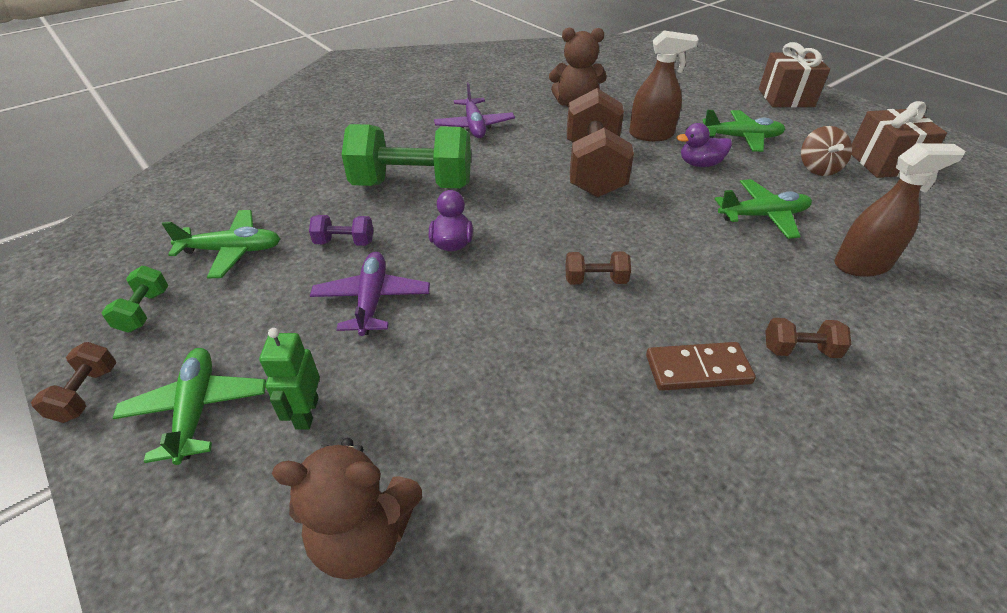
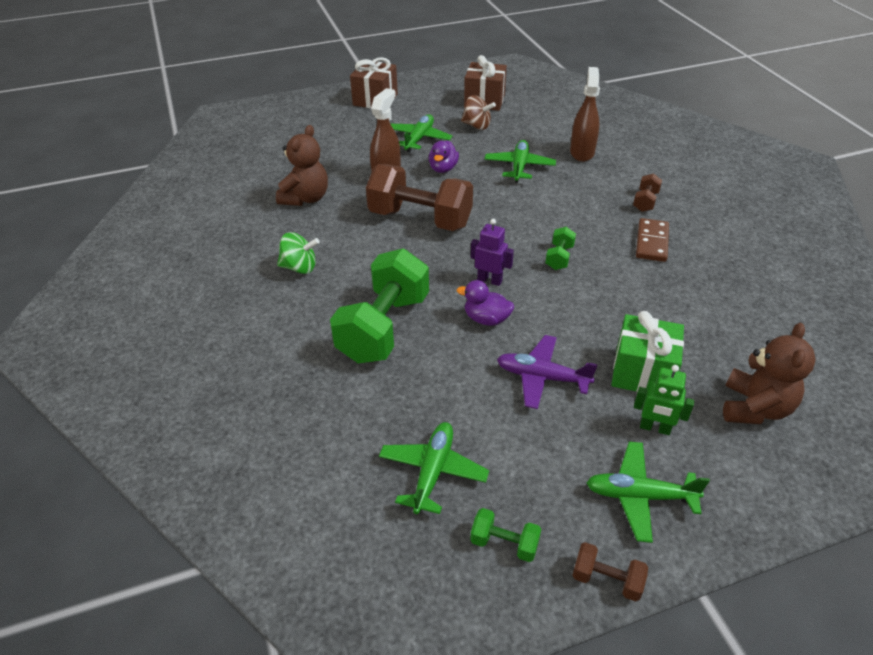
camera: 70 degrees left, 0 degrees up
purple dumbbell [309,215,373,246] -> none
purple plane [434,82,515,138] -> green spinning top [277,232,320,274]
brown dumbbell [565,251,631,285] -> green dumbbell [545,227,576,270]
none -> purple robot [471,219,514,286]
none -> green gift [612,311,684,392]

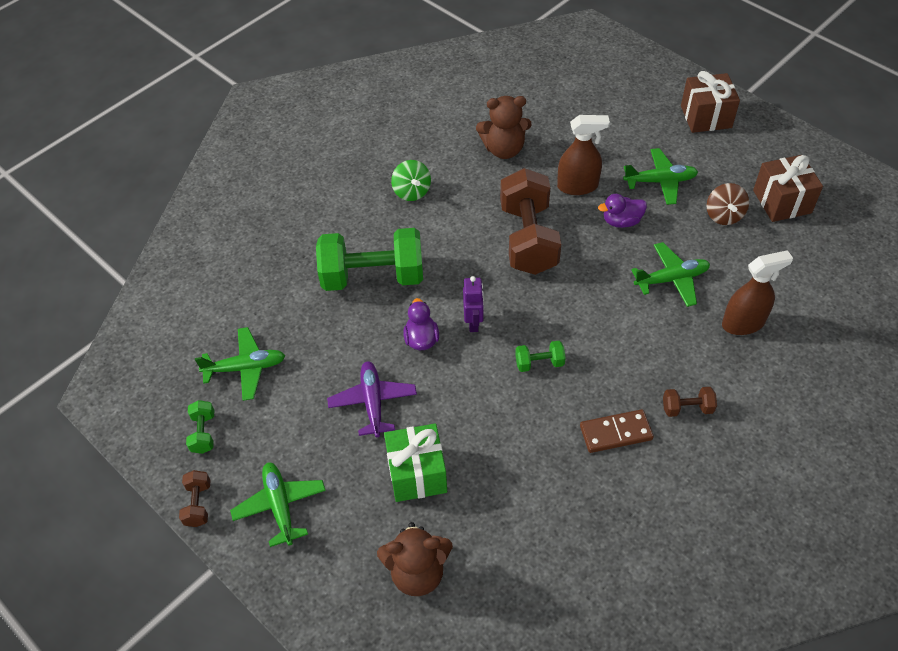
camera: 65 degrees right, 10 degrees up
green robot [634,365,694,435] -> none

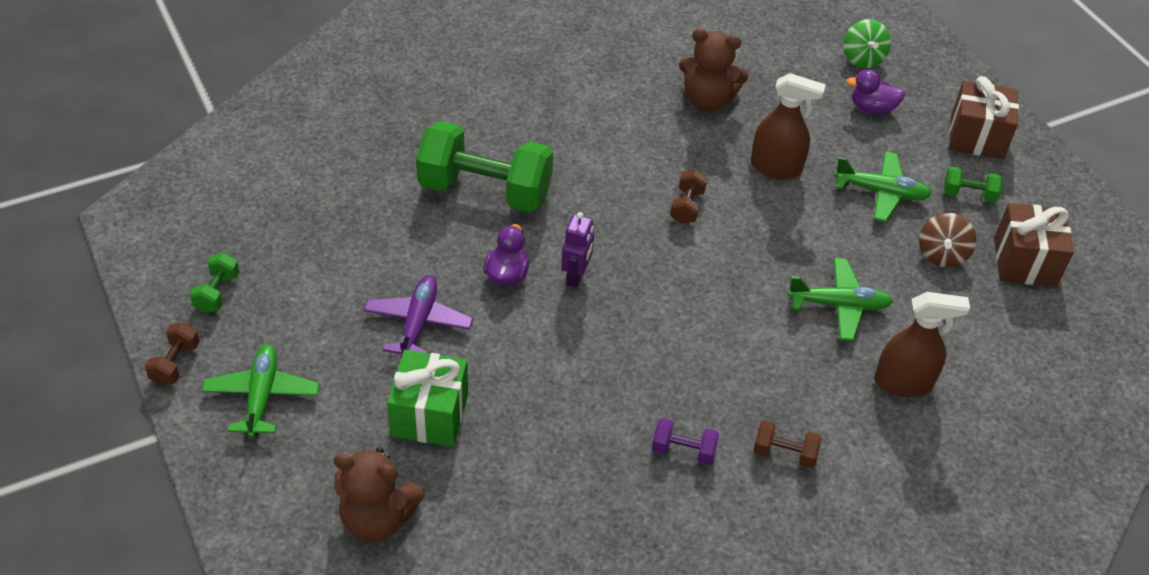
camera: 15 degrees right, 5 degrees down
green plane [195,327,285,401] -> none
green spinning top [391,160,431,201] -> green spinning top moved to [844,19,891,68]
brown dumbbell [500,168,561,275] -> brown dumbbell [670,169,707,224], size x0.43
green dumbbell [515,341,566,372] -> green dumbbell moved to [943,166,1003,203]
brown domino [580,409,654,453] -> purple dumbbell [652,418,719,465]
purple duck [598,194,647,228] -> purple duck moved to [846,69,906,115]

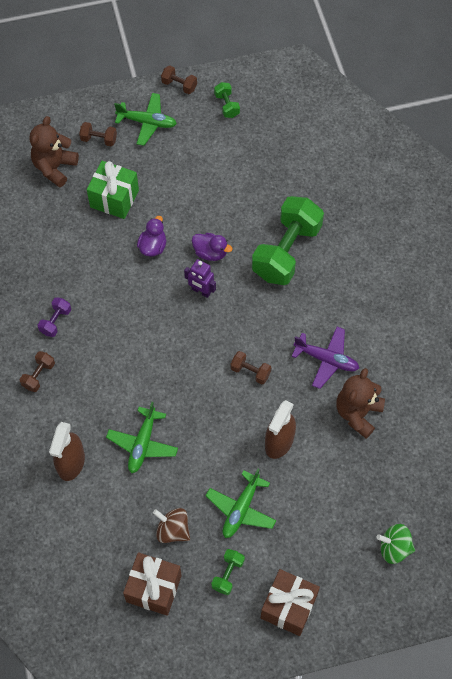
camera: 105 degrees right, 15 degrees up
green dumbbell [190,253,240,313] -> green dumbbell turned 45 degrees clockwise [214,82,240,118]
purple plane [364,275,473,358] -> purple plane moved to [292,327,359,389]
purple duck [846,69,906,115] -> purple duck moved to [137,216,166,257]
none -> brown dumbbell [79,122,117,147]

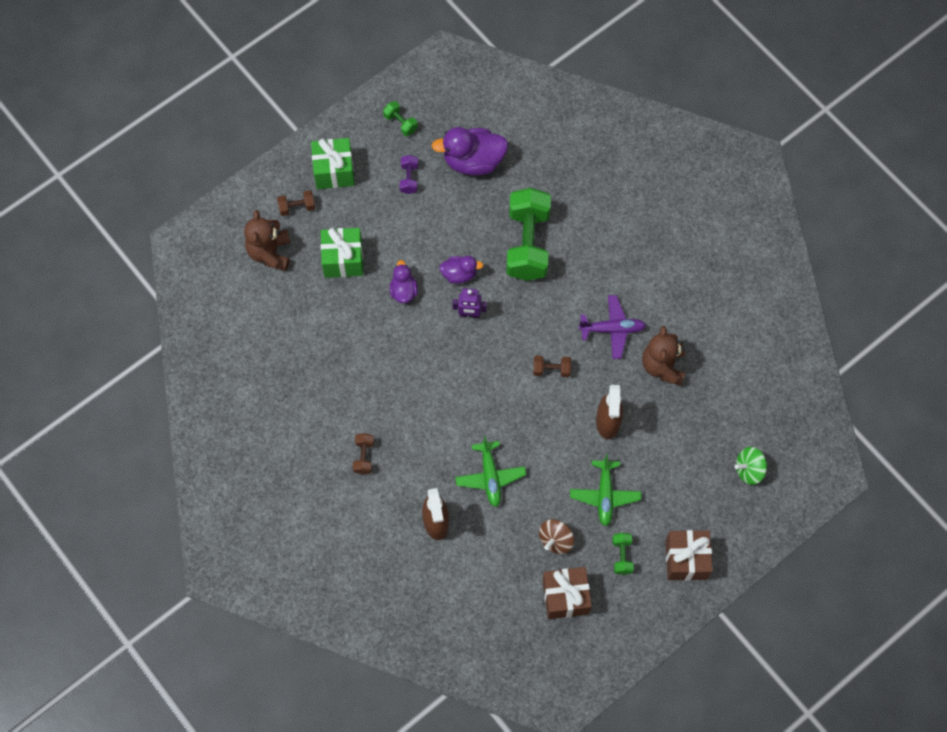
camera: 25 degrees left, 5 degrees up
purple dumbbell [38,297,71,337] -> purple dumbbell moved to [400,155,418,194]
green plane [114,93,177,146] -> green gift [311,138,355,189]
brown spinning top [153,508,190,543] -> brown spinning top turned 60 degrees counterclockwise [539,519,574,554]
brown dumbbell [161,65,197,94] -> none
none -> purple duck [432,127,508,176]

